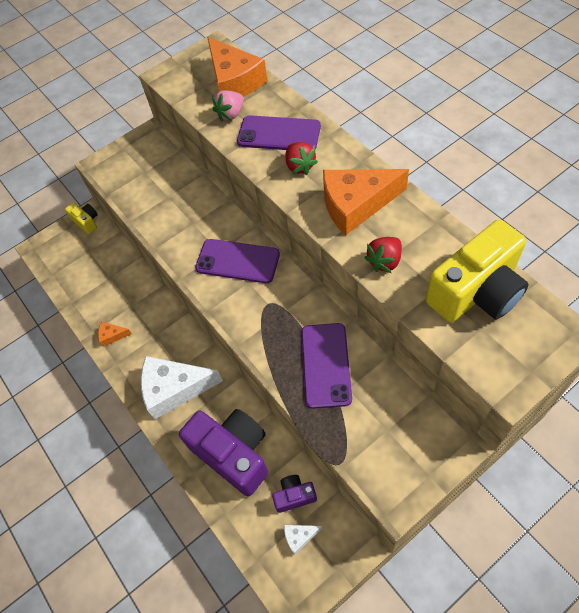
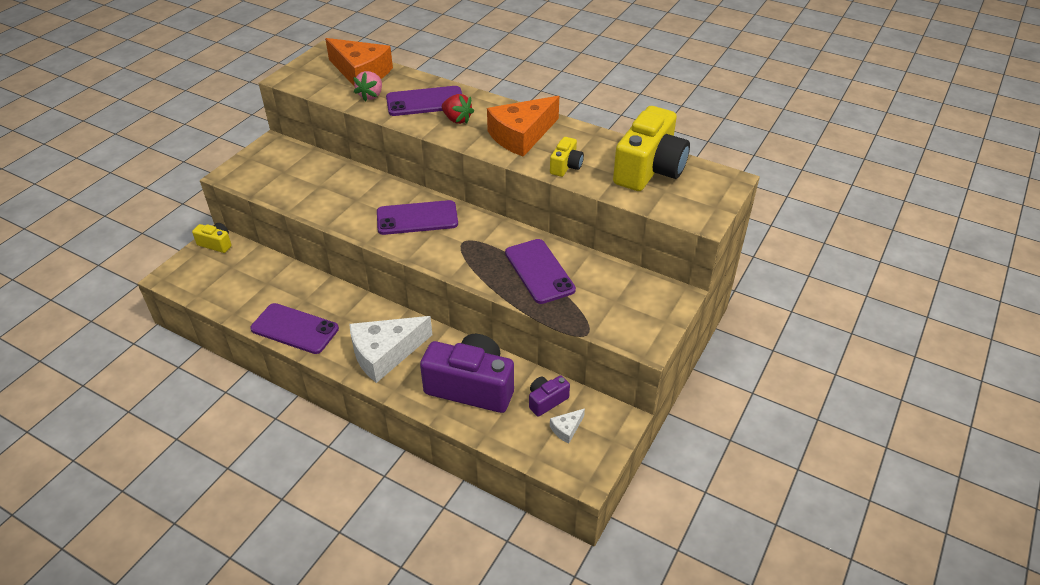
camera: 30 degrees left, 15 degrees down
orange cheese [98,322,132,347] -> purple phone [250,303,339,354]
red strawberry [364,237,402,273] -> yellow camera [550,137,584,177]

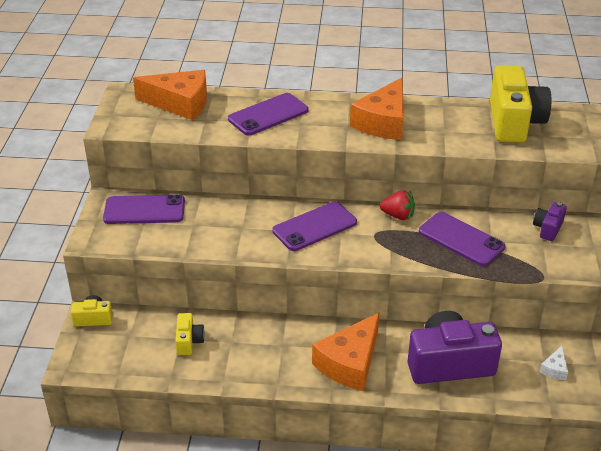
camera: 25 degrees left, 5 degrees down
purple phone [250,303,339,354] -> purple phone moved to [103,194,185,224]
white cheese [349,316,433,383] -> orange cheese [312,313,379,391]
pink strawberry [353,71,382,102] -> none
red strawberry [442,94,474,124] -> red strawberry moved to [380,190,415,220]
purple camera [529,375,570,417] -> purple camera moved to [533,202,567,241]
yellow camera [550,137,584,177] -> yellow camera moved to [175,313,205,355]

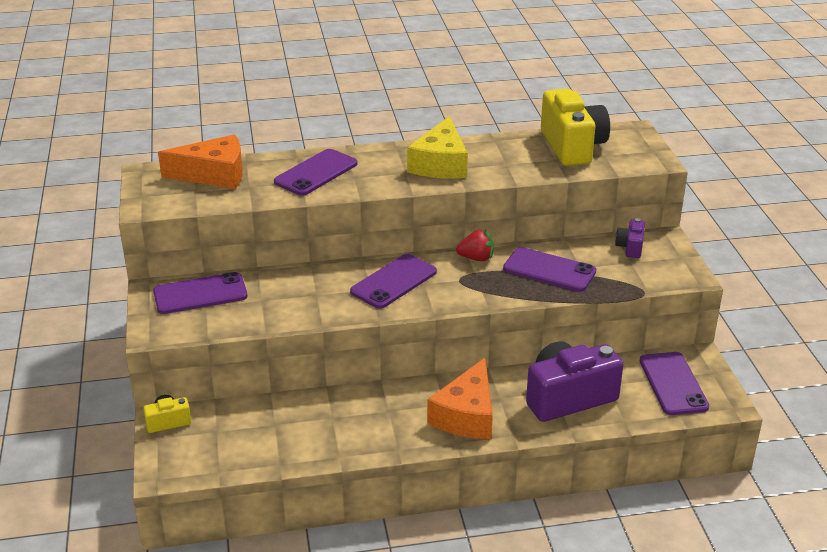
camera: 15 degrees left, 5 degrees down
yellow camera [175,313,205,355] -> none
orange cheese [350,78,404,140] -> yellow cheese [407,116,468,179]
white cheese [540,346,568,380] -> purple phone [640,352,709,415]

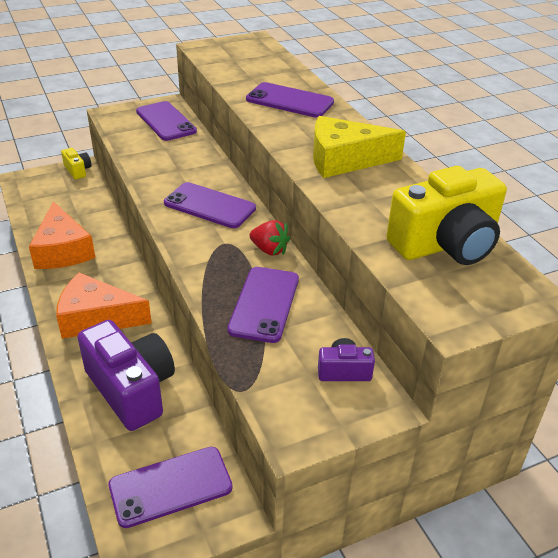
camera: 75 degrees right, 5 degrees up
orange cheese [158,134,243,189] -> orange cheese moved to [29,201,95,269]
red strawberry [456,230,494,261] -> red strawberry turned 45 degrees counterclockwise [249,220,290,256]

